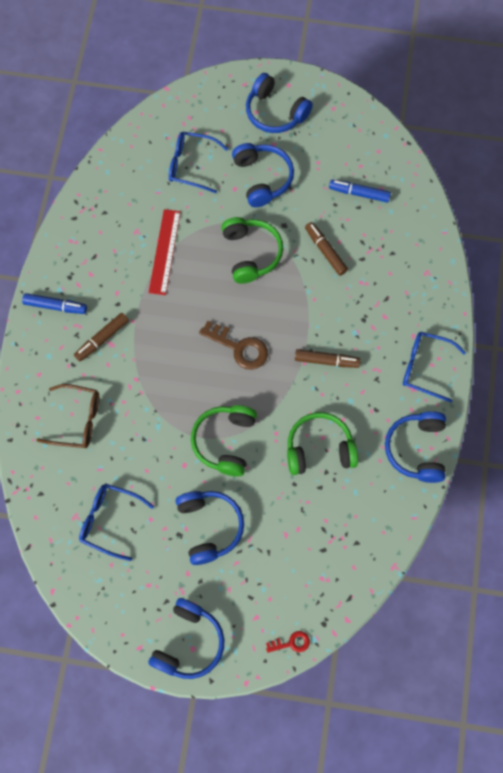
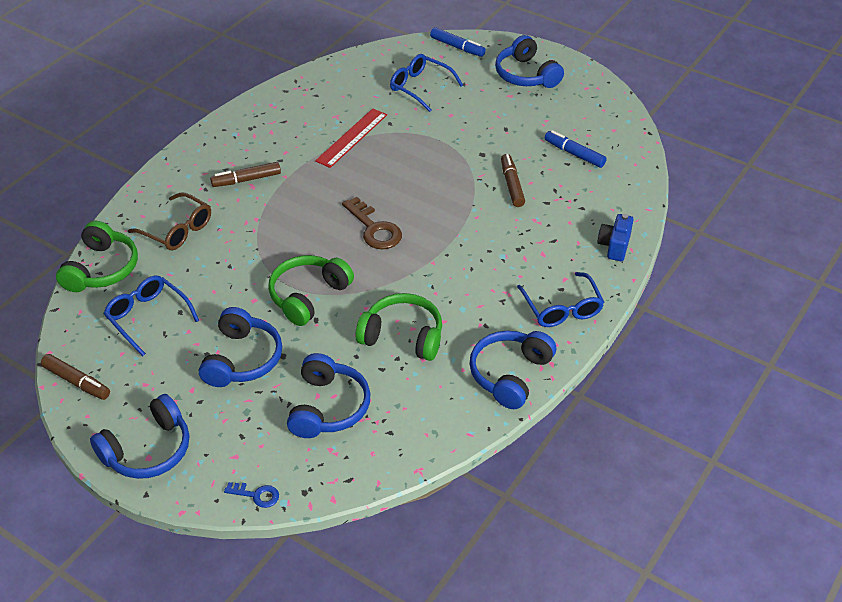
camera: 25 degrees right, 25 degrees down
blue marker [22,293,87,314] -> blue marker moved to [430,27,486,57]
green headphones [221,217,283,284] -> green headphones moved to [56,221,138,292]
blue headphones [232,143,294,207] -> blue headphones moved to [287,353,370,438]
red key [266,631,310,653] -> blue key [224,482,279,508]
brown marker [295,349,361,368] -> brown marker moved to [41,354,110,400]
blue glasses [403,331,466,402] -> blue glasses turned 150 degrees counterclockwise [517,272,604,327]
none -> blue camera [598,214,634,261]

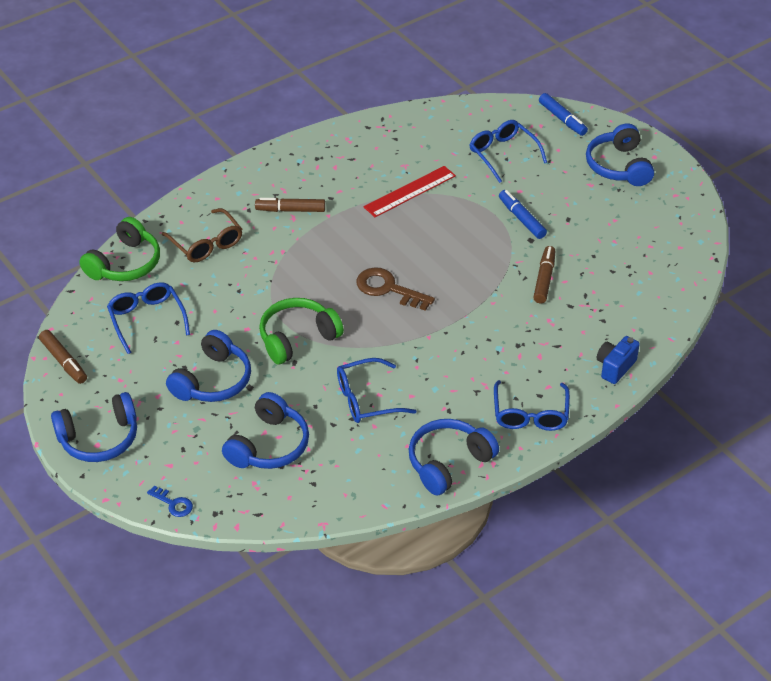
camera: 20 degrees right, 0 degrees up
brown key [342,197,402,249] -> brown key turned 135 degrees clockwise [356,267,435,311]
green headphones [356,293,442,361] -> blue glasses [337,358,416,423]
blue marker [545,130,607,168] -> blue marker moved to [499,190,547,239]

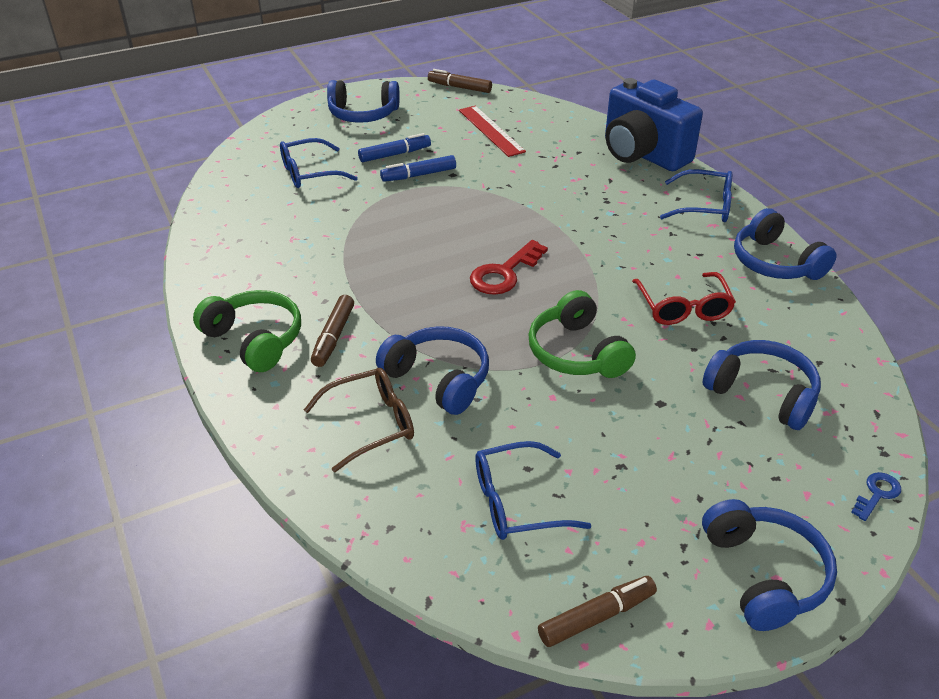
camera: 80 degrees left, 5 degrees down
green headphones [79,217,160,281] -> green headphones moved to [193,290,301,372]
blue headphones [166,330,251,402] -> blue headphones moved to [376,326,489,415]
blue glasses [337,358,416,423] -> red glasses [632,272,736,325]
brown key [356,267,435,311] -> red key [470,240,548,295]
red ruler [364,166,456,217] -> red ruler moved to [459,106,526,157]
brown marker [533,246,556,303] -> brown marker moved to [428,69,492,93]
blue marker [539,93,588,136] -> blue marker moved to [358,133,431,162]
blue camera [597,336,640,384] -> blue camera [605,78,703,171], size x2.17

